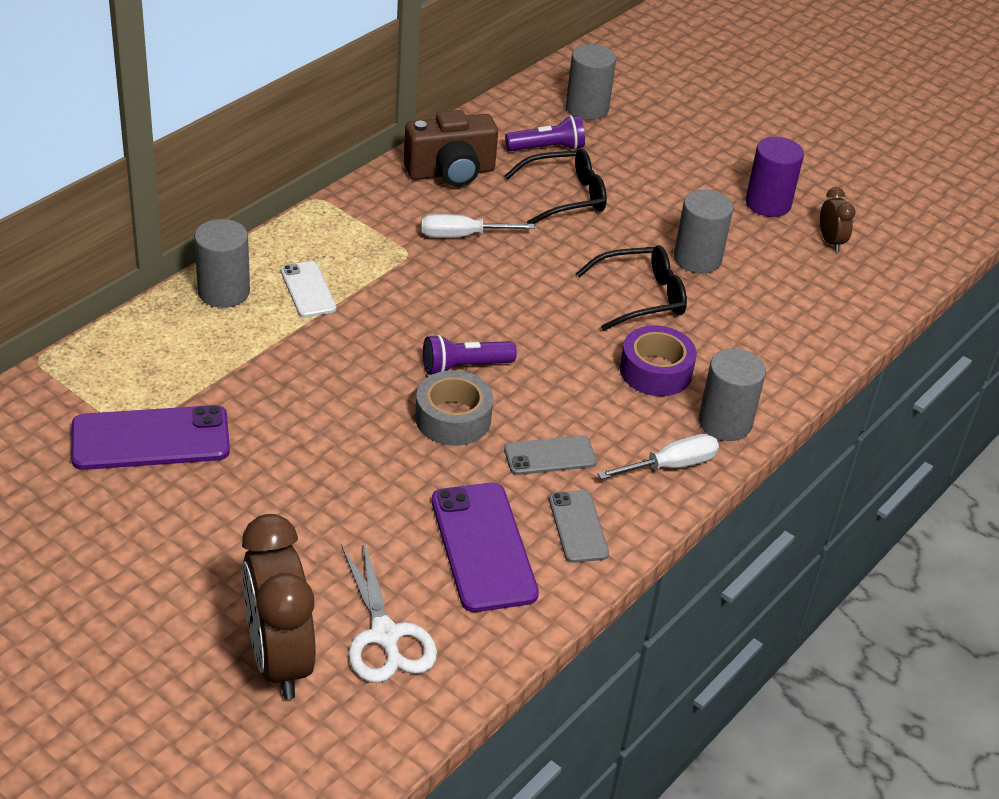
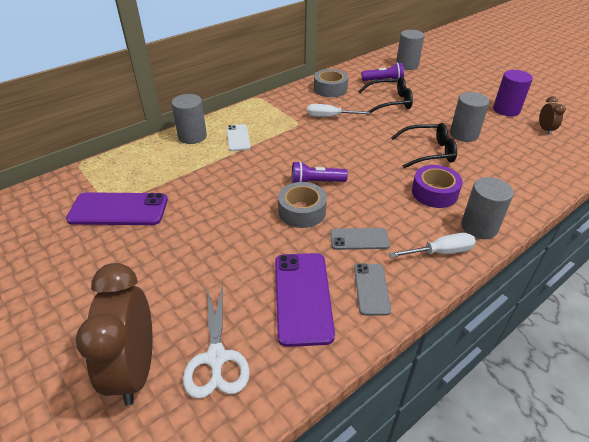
camera: 15 degrees right, 0 degrees up
brown camera [404,110,498,186] -> grey tape [314,69,348,97]

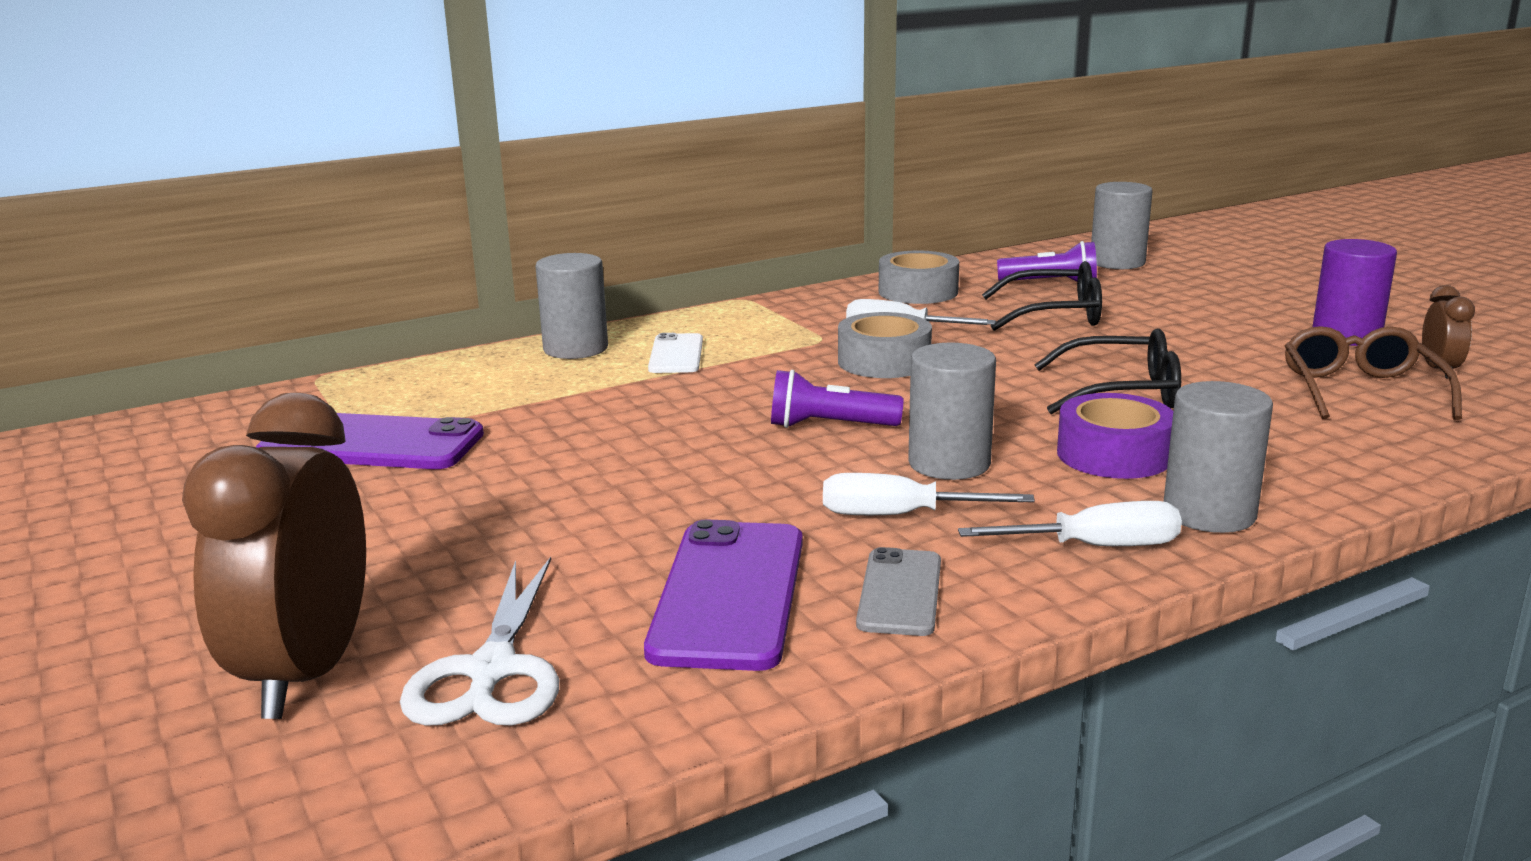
camera: 10 degrees right, 20 degrees down
grey tape [278,182,327,228] -> grey tape moved to [838,312,932,378]
grey phone [330,228,390,250] -> white screwdriver [823,473,1035,515]
grey cylinder [450,92,490,142] -> grey cylinder moved to [908,343,996,480]
none -> brown glasses [1285,326,1462,420]

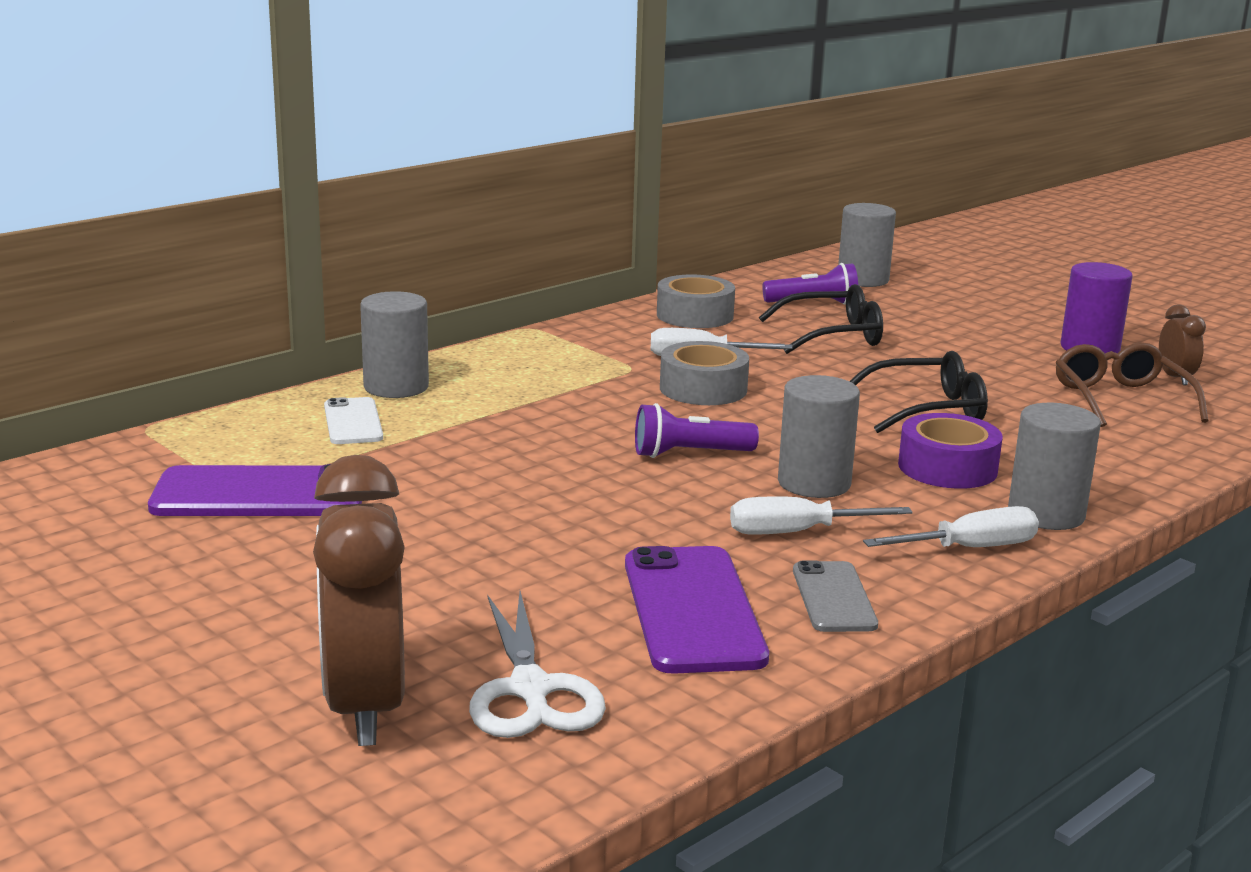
camera: 15 degrees left, 0 degrees up
white phone [648,333,703,373] -> white phone moved to [324,397,383,444]

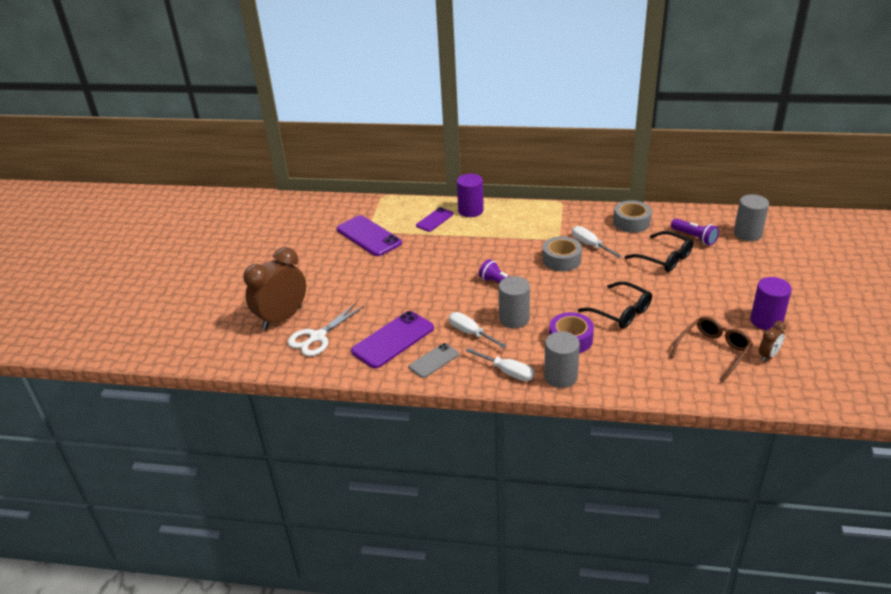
camera: 55 degrees right, 15 degrees up
white phone [324,397,383,444] -> purple phone [416,207,453,232]
grey cylinder [360,291,429,398] -> purple cylinder [457,174,484,217]

